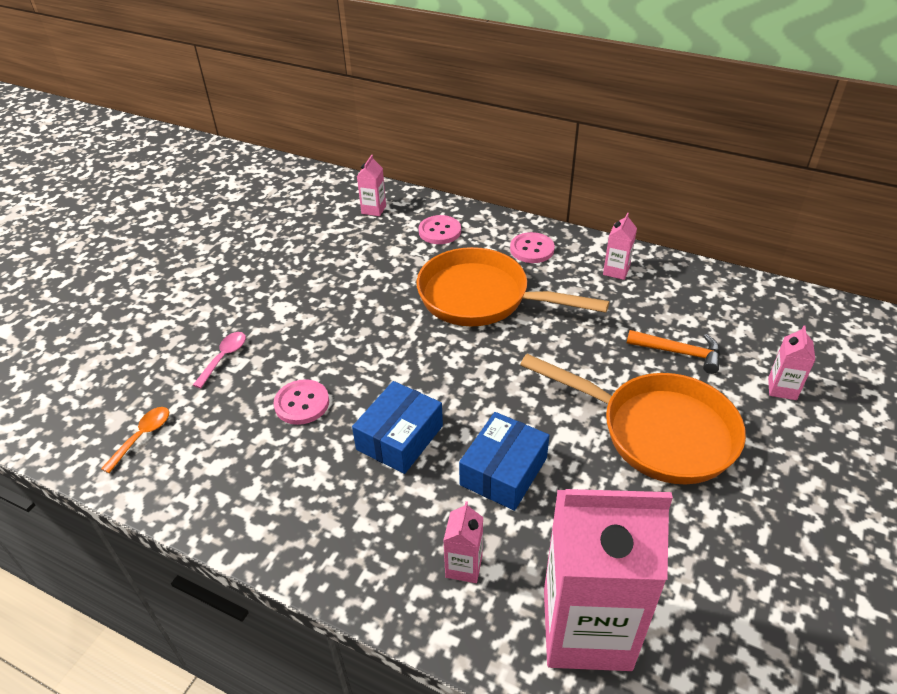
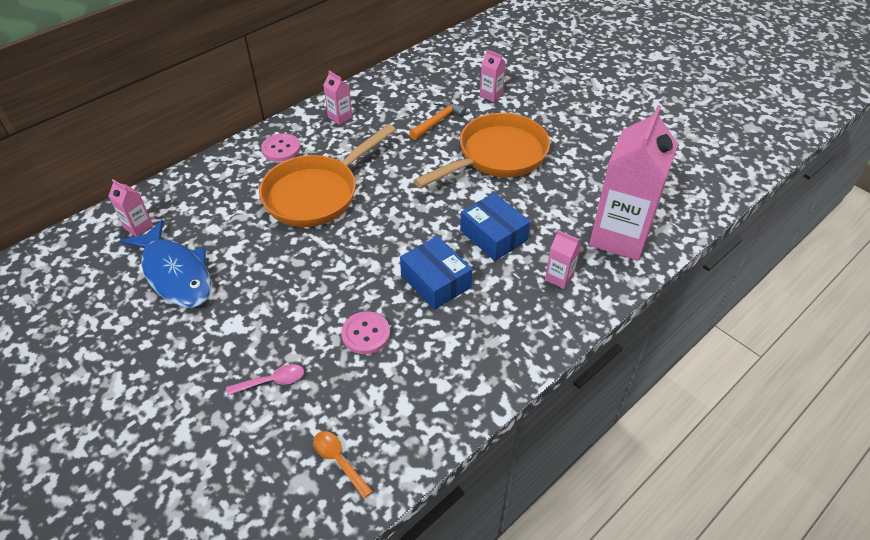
camera: 70 degrees left, 5 degrees up
pink spoon [193,332,246,388] -> pink spoon turned 120 degrees clockwise [226,364,304,396]
pink button [418,215,461,244] -> none
none -> blue fish [120,220,211,308]

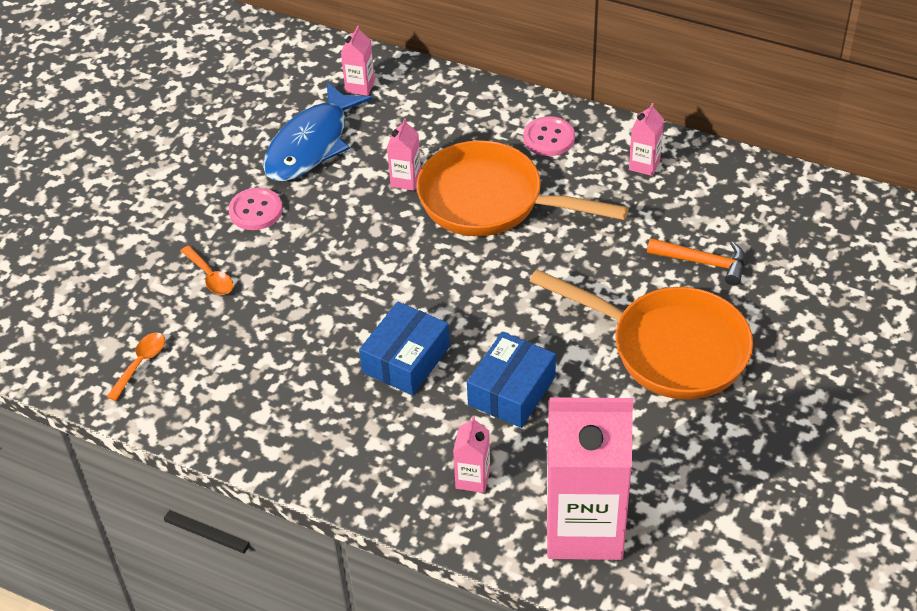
camera: 70 degrees right, 0 degrees up
pink spoon [226,364,304,396] -> orange spoon [181,246,234,295]
pink button [341,311,390,354] -> pink button moved to [229,188,282,230]
pink carton [480,49,506,102] -> pink carton moved to [387,118,421,191]

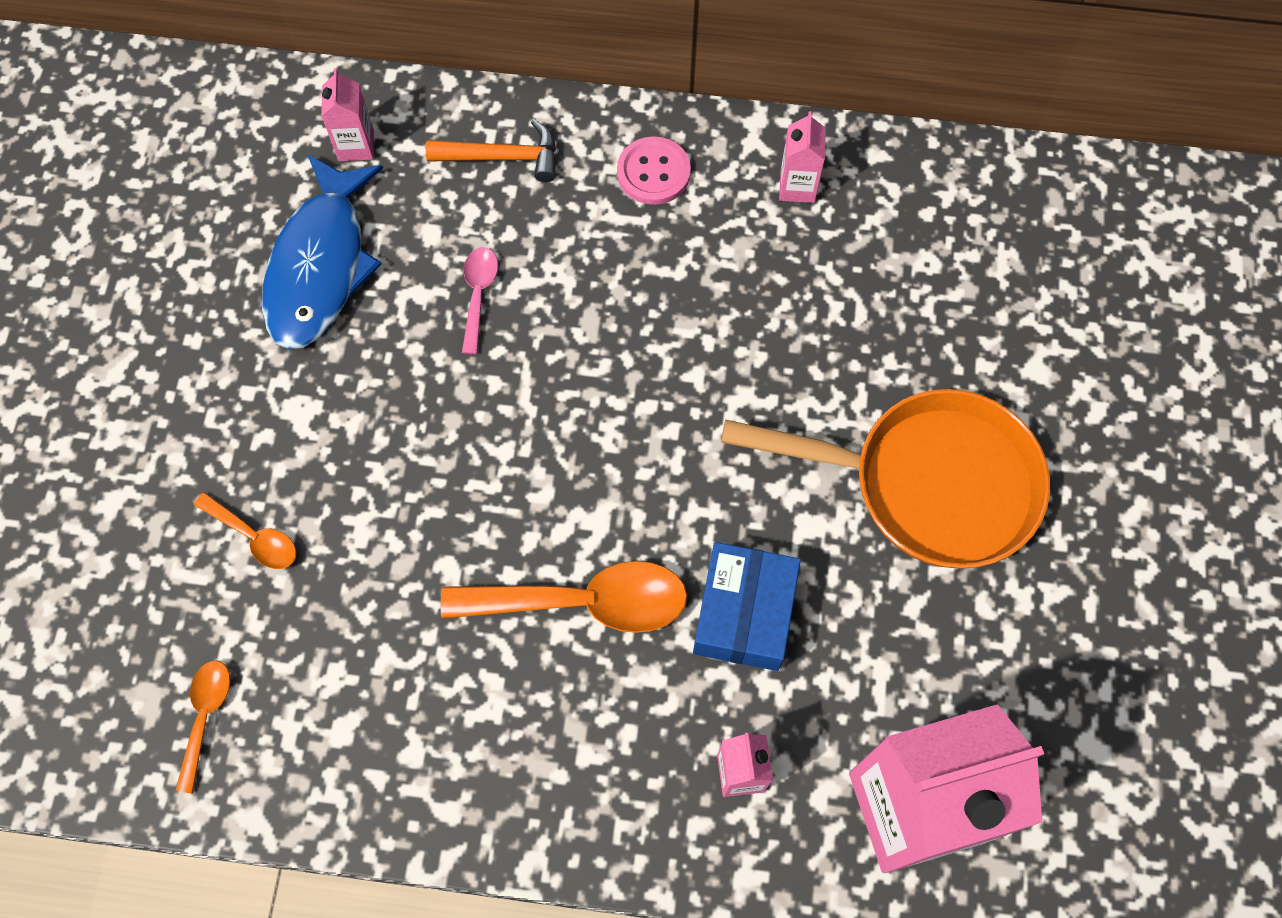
camera: 20 degrees left, 20 degrees up
pink button [229,188,282,230] -> none
blue box [359,302,450,395] -> orange spoon [441,561,687,633]
pink carton [387,118,421,191] -> pink spoon [462,247,498,354]
orange pan [416,140,629,236] -> none
orange hammer [647,238,745,285] -> orange hammer moved to [426,119,556,182]

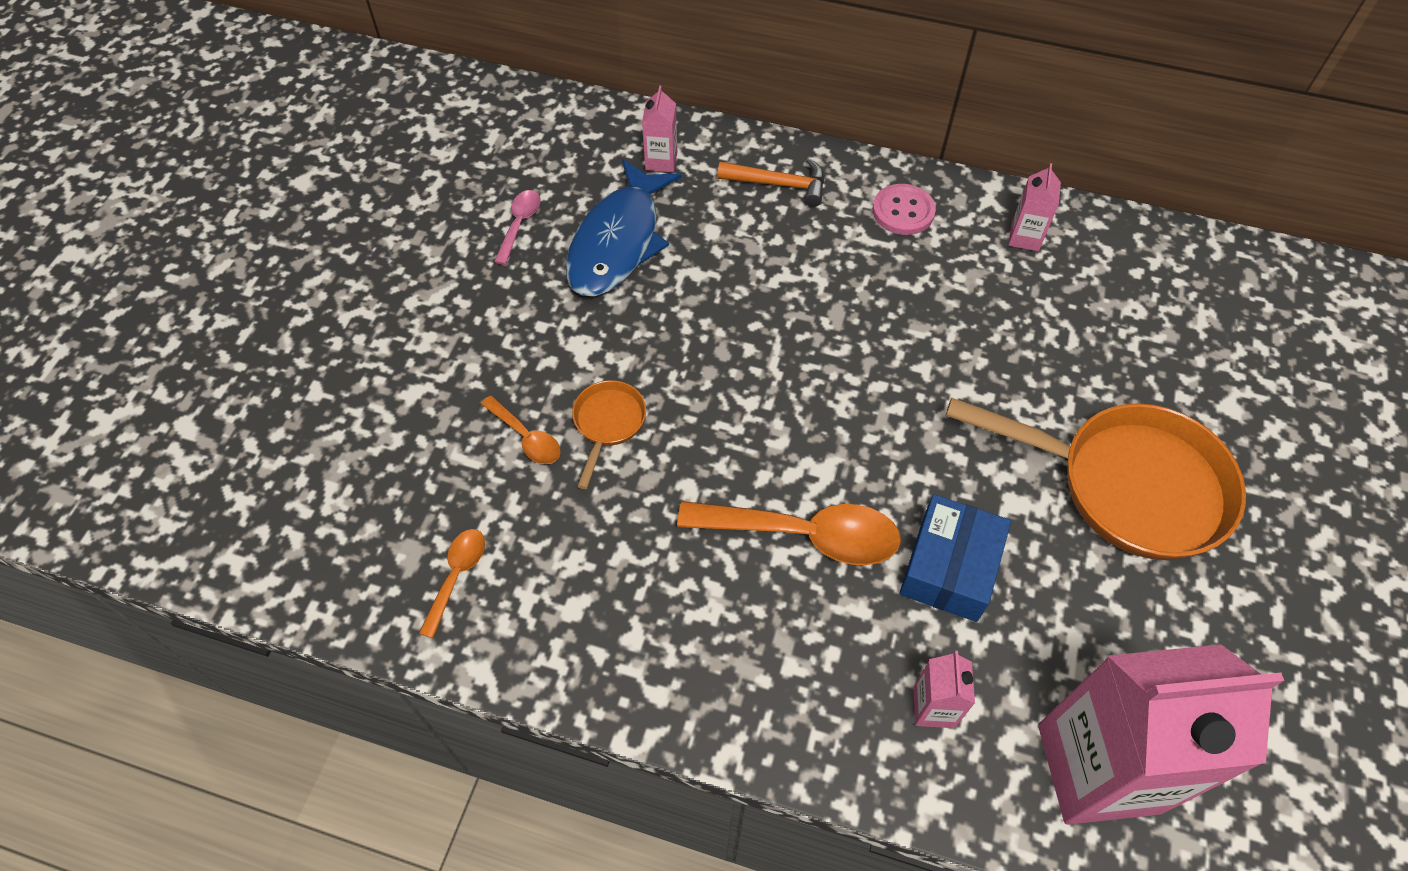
camera: 10 degrees right, 10 degrees down
pink spoon [462,247,498,354] -> pink spoon moved to [494,190,541,265]
none -> orange pan [572,380,646,489]

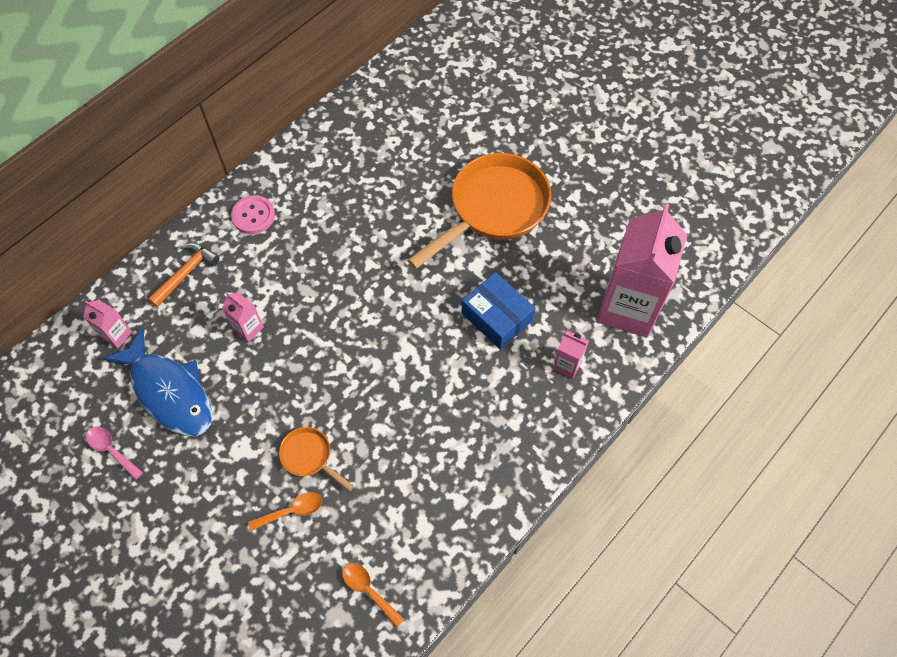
camera: 65 degrees left, 5 degrees up
orange spoon [677,501,901,565] -> none
pink carton [1008,163,1061,251] -> pink carton moved to [222,293,264,342]

